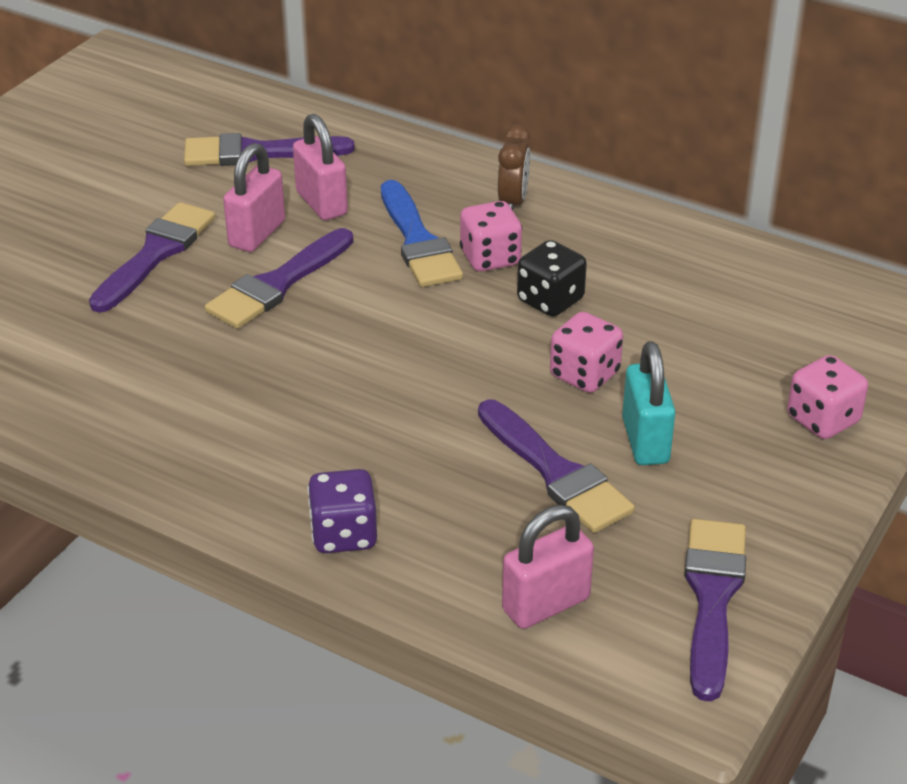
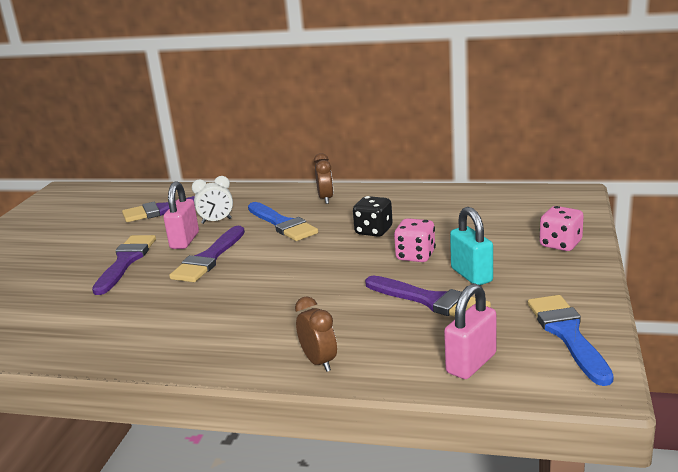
camera: 15 degrees left, 15 degrees down
pink padlock [293,114,348,220] -> white clock [192,176,233,224]
purple dice [307,469,377,553] -> brown clock [295,297,337,372]
pink dice [460,201,522,272] -> none
purple brush [684,519,746,701] -> blue brush [528,295,614,386]

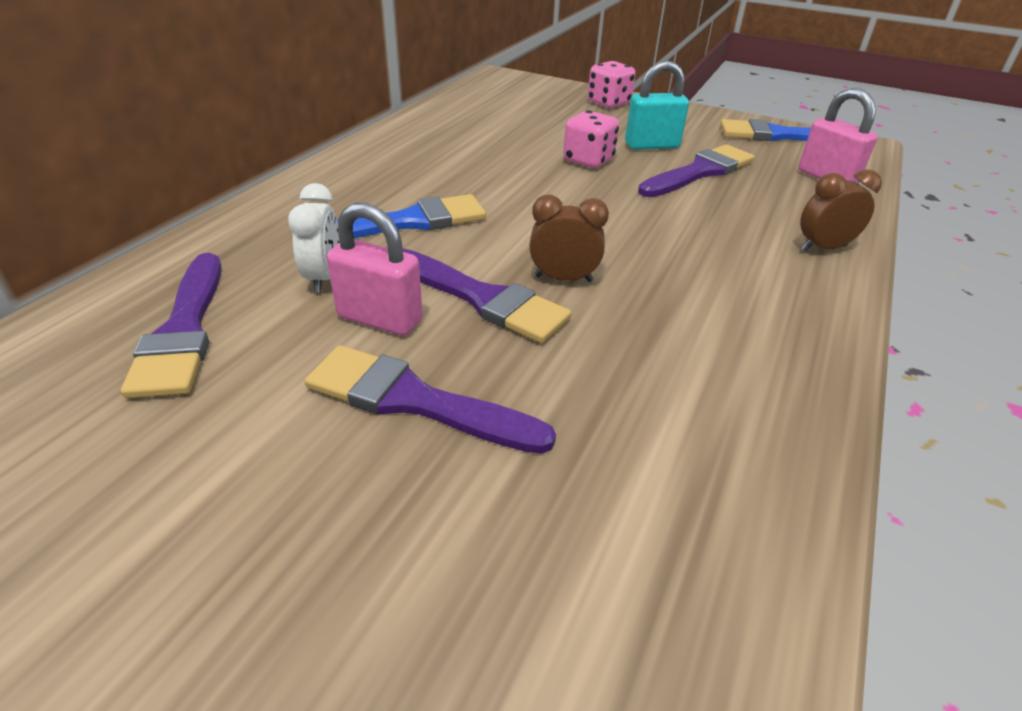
camera: 80 degrees left, 15 degrees up
brown clock [314,153,333,204] -> brown clock moved to [529,194,609,282]
black dice [353,196,393,237] -> none

